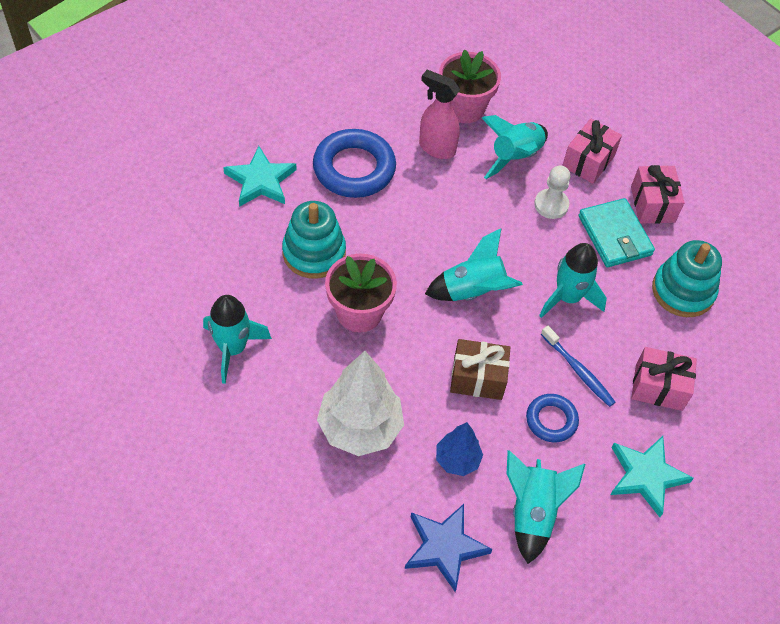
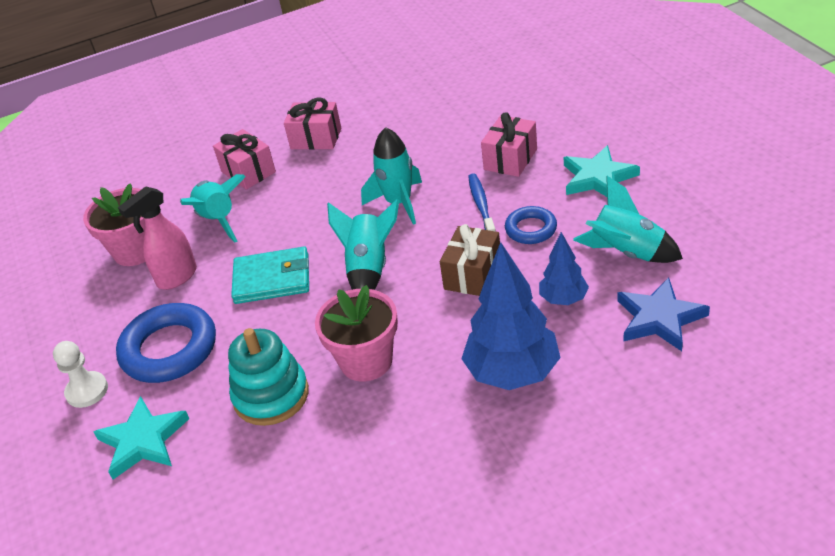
camera: 65 degrees left, 15 degrees down
turquoise rocket [203,295,272,384] -> none
white tree [317,351,404,456] -> blue tree [461,242,561,390]
white pawn [534,166,570,219] -> white pawn moved to [53,341,108,408]
blue toothbrush [541,326,615,407] -> blue toothbrush turned 75 degrees counterclockwise [468,173,496,232]
turquoise wallet [579,198,655,267] -> turquoise wallet moved to [231,247,309,304]
turquoise stacking toy [652,240,722,317] -> none

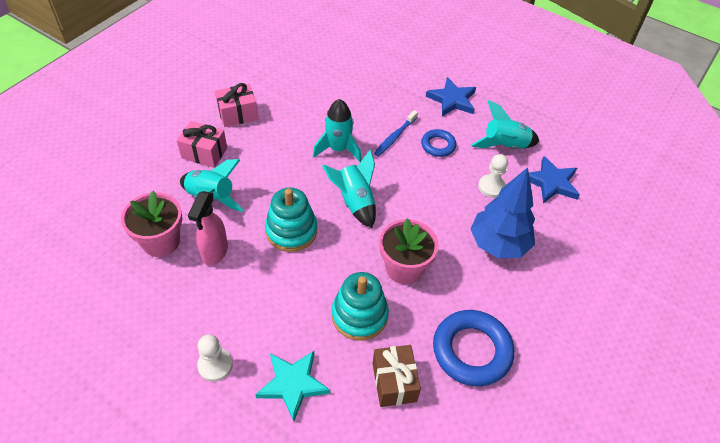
camera: 40 degrees left, 10 degrees up
blue ring [116,303,216,383] -> blue ring moved to [433,310,514,386]
turquoise wallet [231,247,309,304] -> turquoise stacking toy [265,188,317,252]
brown gift [440,224,500,296] -> brown gift moved to [372,345,421,407]
blue toothbrush [468,173,496,232] -> blue toothbrush turned 105 degrees counterclockwise [374,110,418,156]
pink gift [481,112,537,177] -> none
blue tree [539,232,589,305] -> white pawn [478,154,508,198]
turquoise star [564,145,640,197] -> blue star [426,77,476,116]

